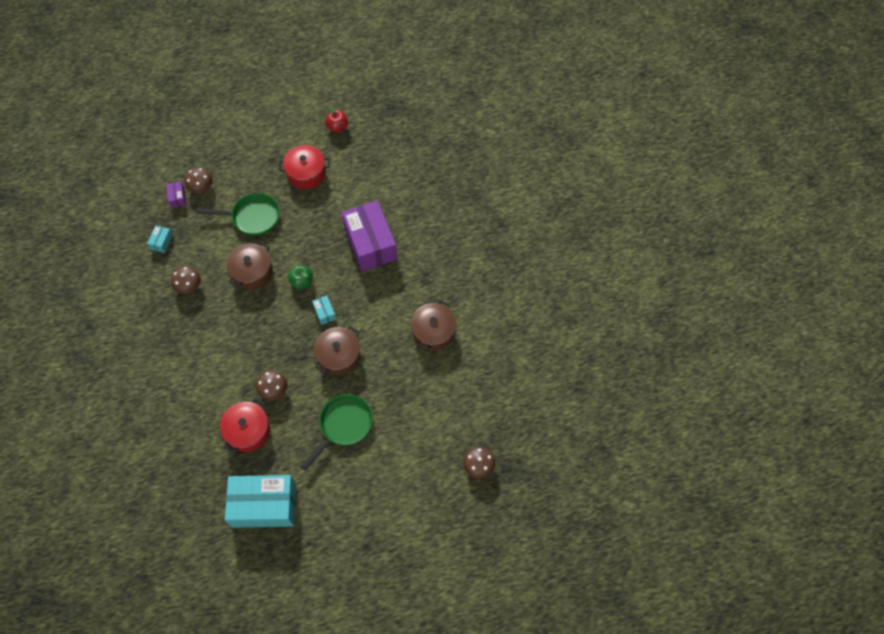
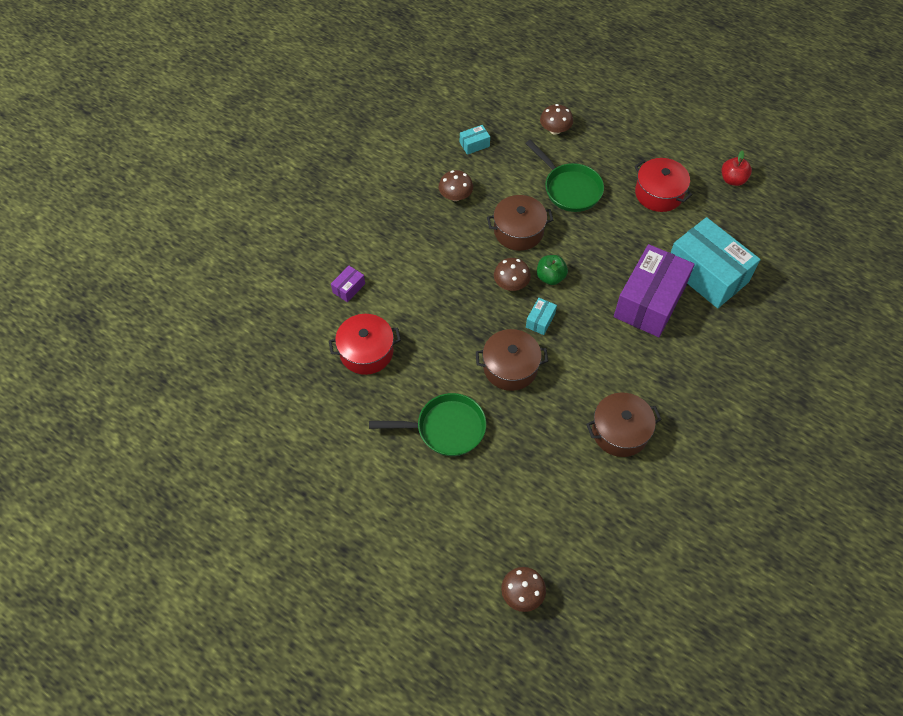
camera: 50 degrees right, 5 degrees down
purple box [166,181,186,208] -> purple box moved to [331,266,365,302]
turquoise box [225,475,296,528] -> turquoise box moved to [671,217,761,308]
brown mushroom [256,370,287,400] -> brown mushroom moved to [494,258,531,291]

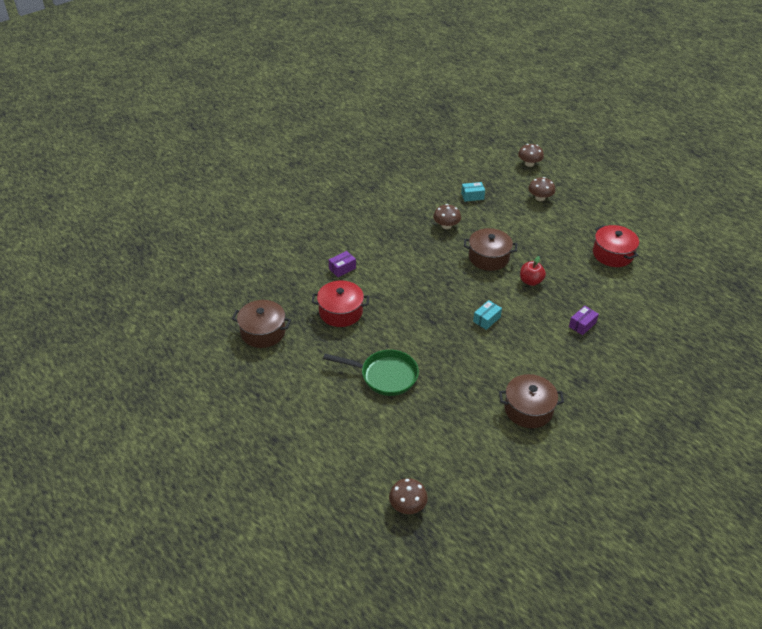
camera: 15 degrees right, 15 degrees down
brown pot [476,329,548,391] -> brown pot moved to [232,300,291,348]
brown mushroom [494,258,531,291] -> brown mushroom moved to [518,144,544,167]
green pan [525,140,604,212] -> none
green apple [537,255,568,285] -> none
purple box [614,244,695,337] -> purple box [569,306,599,335], size x0.40
turquoise box [671,217,761,308] -> none
red apple [722,150,752,186] -> red apple moved to [520,256,546,286]

